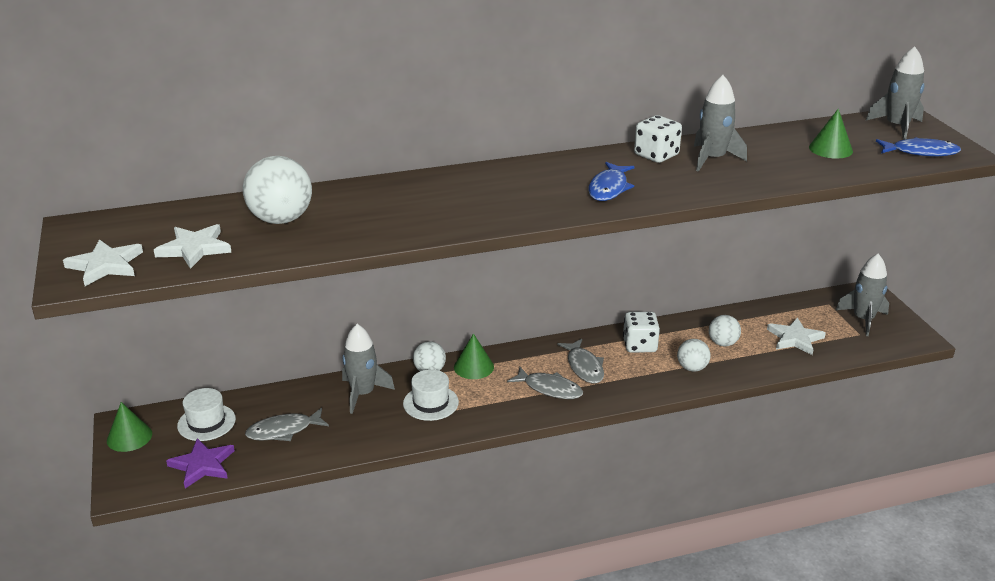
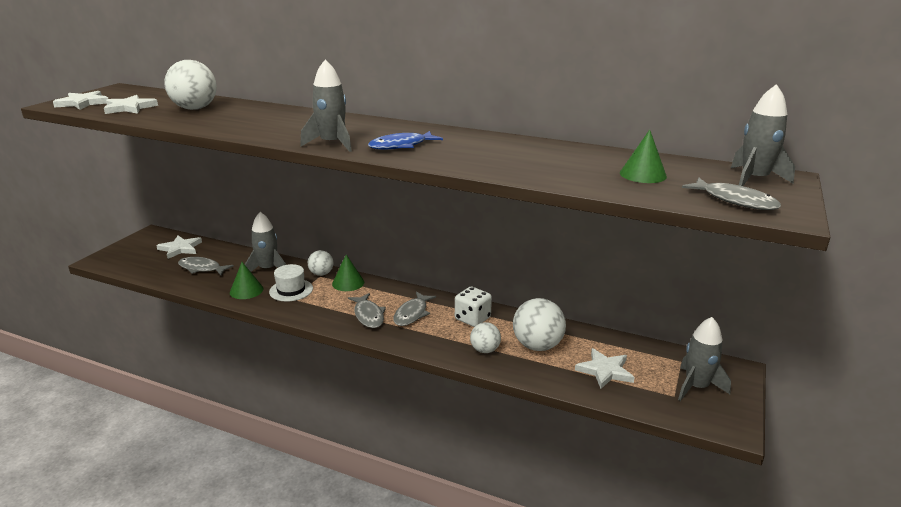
camera: 40 degrees right, 5 degrees down
green cone [107,402,152,452] -> green cone moved to [230,262,263,299]
purple star [166,438,235,488] -> none
white hat [177,388,236,441] -> white star [156,235,202,259]
white dice [634,115,682,163] -> none
grey rocket [694,75,747,172] -> grey rocket moved to [300,59,352,152]
white ball [709,315,741,346] -> white ball [513,298,566,351], size x1.71
blue fish [876,137,961,156] -> grey fish [682,178,781,210]

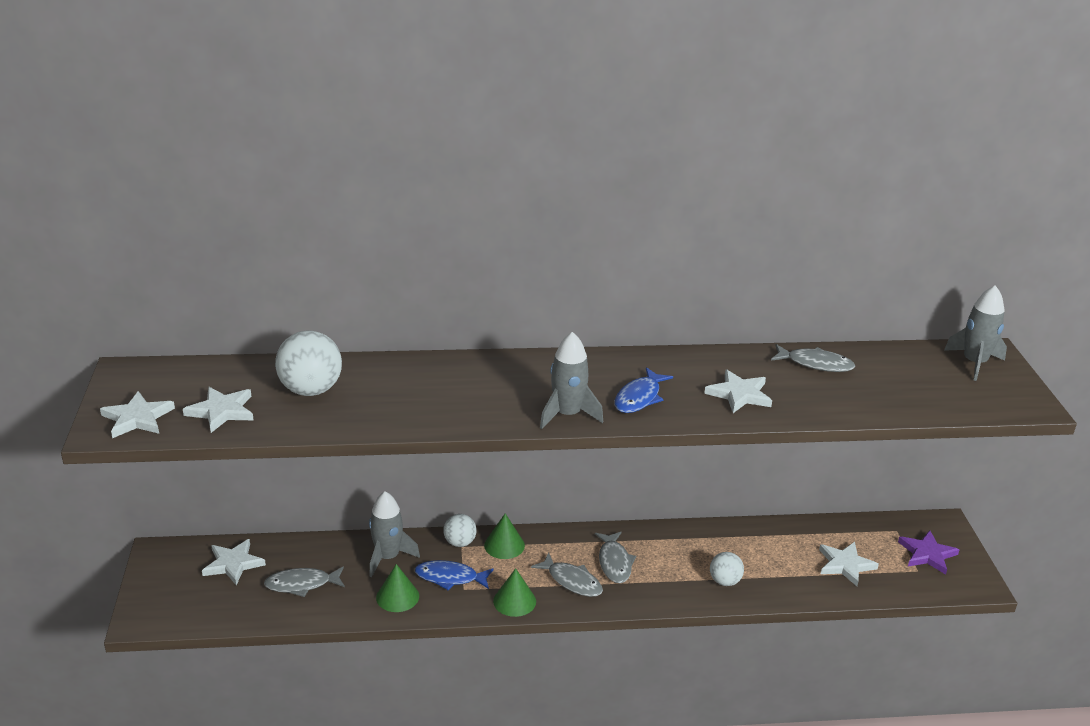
camera: 30 degrees left, 5 degrees up
white hat [269,264,313,302] -> blue fish [415,560,494,590]
white dice [455,286,492,327] -> none
white ball [513,298,566,351] -> none
green cone [620,130,667,183] -> green cone moved to [493,568,536,617]
grey rocket [678,317,731,401] -> purple star [898,530,959,575]
grey fish [682,178,781,210] -> grey fish moved to [771,344,855,372]
none -> white star [704,370,772,413]

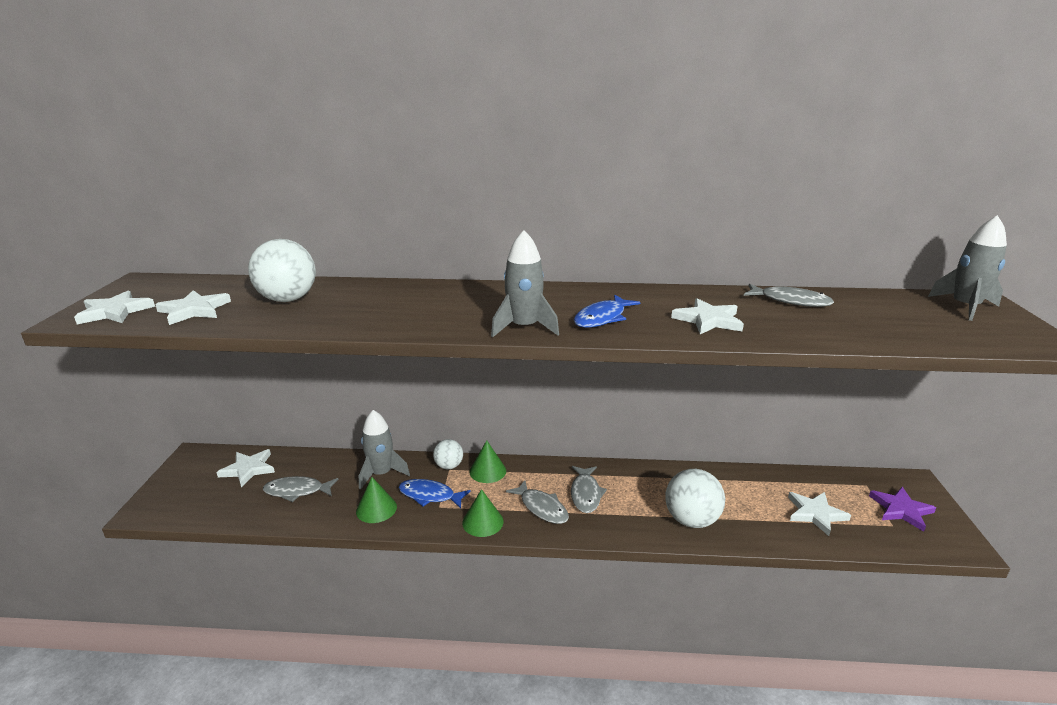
camera: 10 degrees right, 5 degrees down
white ball [710,552,744,586] -> white ball [665,469,725,528], size x1.71

